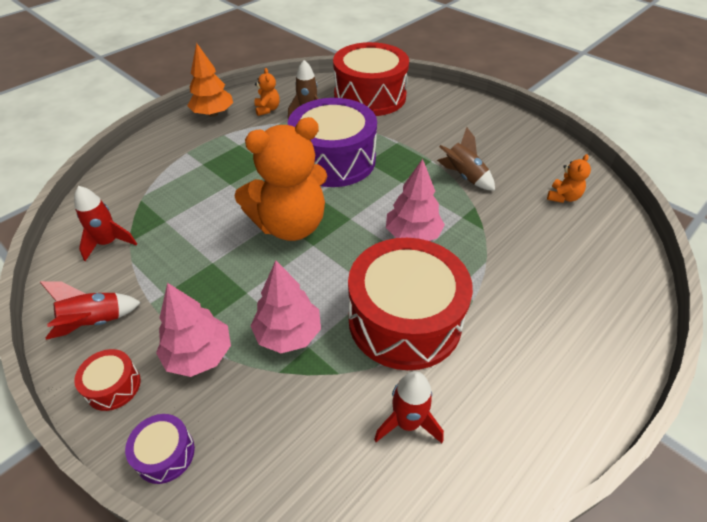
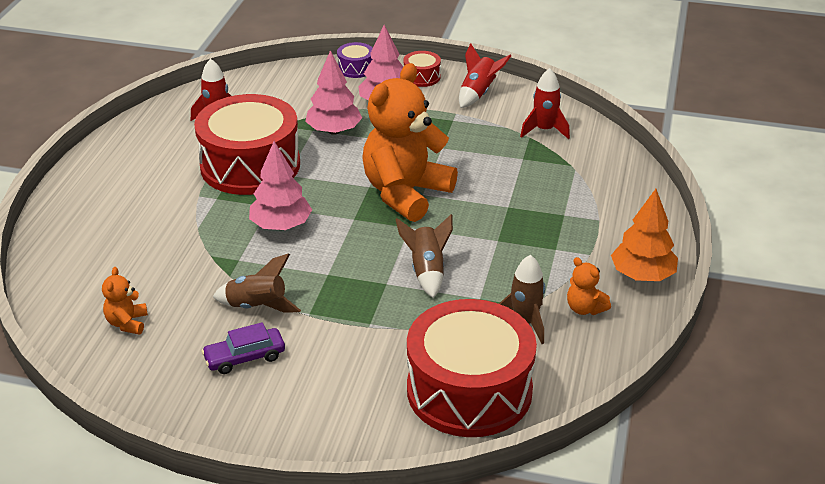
camera: 150 degrees right, 10 degrees down
purple drum [288,98,377,187] -> brown rocket [395,214,453,298]
none -> purple car [201,322,285,374]

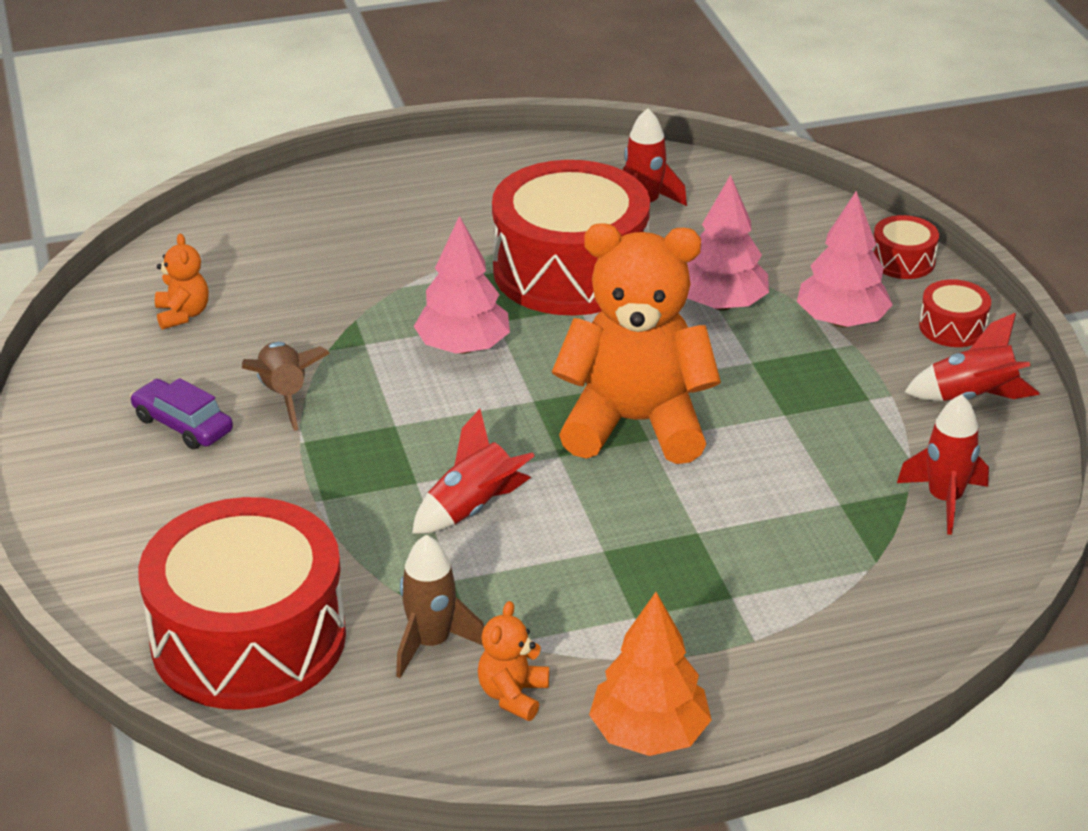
camera: 60 degrees right, 0 degrees up
orange teddy bear [102,267,148,335] -> orange teddy bear turned 105 degrees clockwise [155,234,209,330]
purple drum [337,42,373,78] -> red drum [872,215,939,279]
brown rocket [395,214,453,298] -> red rocket [412,409,535,534]

